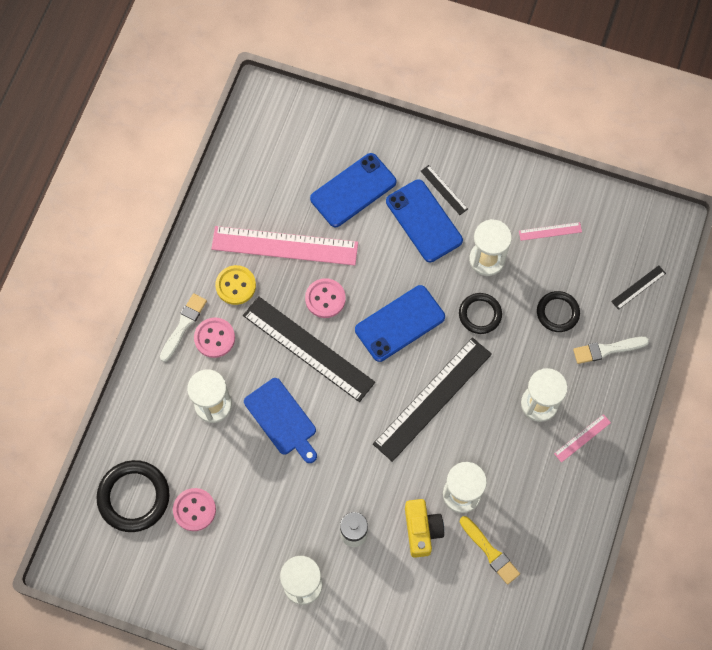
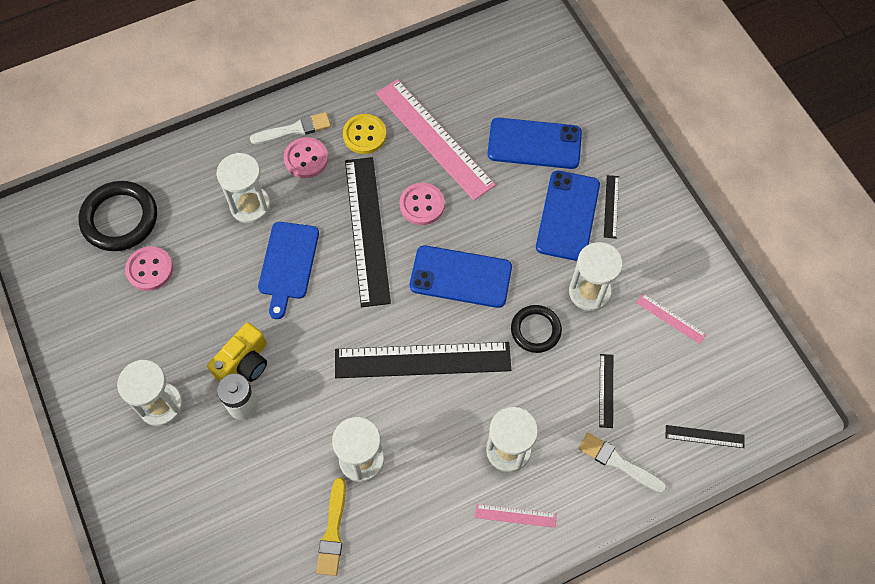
camera: 45 degrees right, 5 degrees down
yellow camera [405,499,444,558] -> yellow camera moved to [207,323,267,382]
black ring [537,291,580,332] -> black ruler [599,354,613,428]

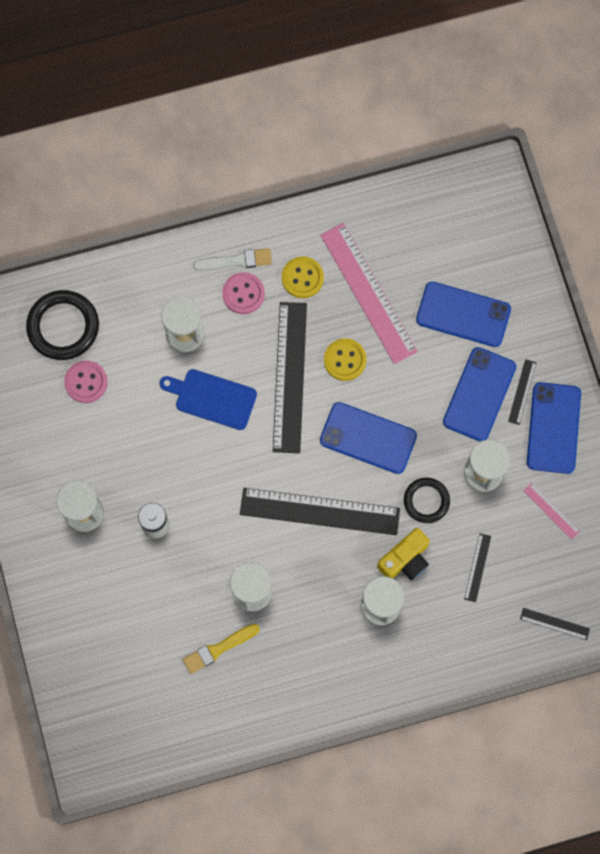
camera: 10 degrees right, 10 degrees up
yellow camera [207,323,267,382] -> yellow camera moved to [377,528,430,581]
blue cutting board [258,222,319,319] -> blue cutting board turned 90 degrees clockwise [160,369,257,430]
yellow brush [316,478,346,576] -> yellow brush turned 45 degrees clockwise [182,624,260,674]
pink button [400,183,445,225] -> yellow button [324,338,366,381]
pink ruler [475,504,557,528] -> none
white brush [578,433,667,493] -> none
none -> blue phone [527,382,581,474]

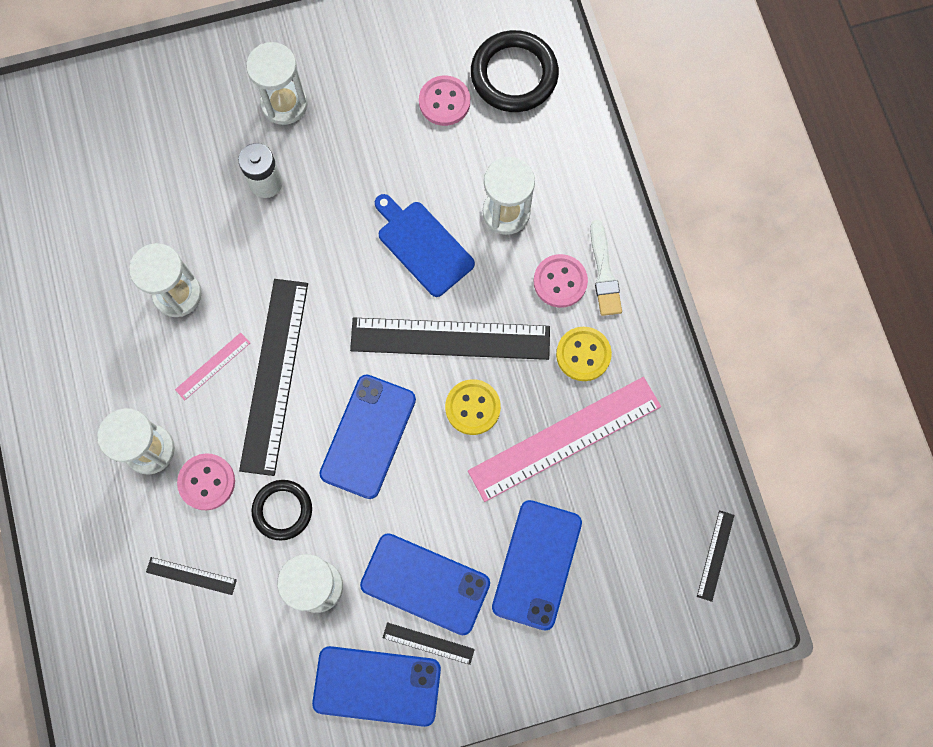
camera: 90 degrees right, 0 degrees up
blue cutting board [160,369,257,430] -> blue cutting board turned 60 degrees counterclockwise [375,194,475,297]
yellow brush [182,624,260,674] -> none
yellow camera [377,528,430,581] -> pink button [177,453,235,510]
black ruler [520,608,590,640] -> black ruler moved to [697,510,734,602]
pink ruler [523,483,580,539] -> pink ruler moved to [175,332,250,400]

